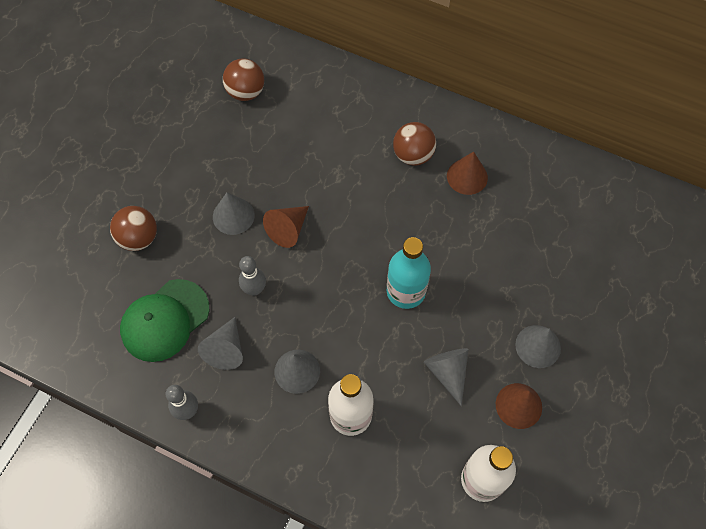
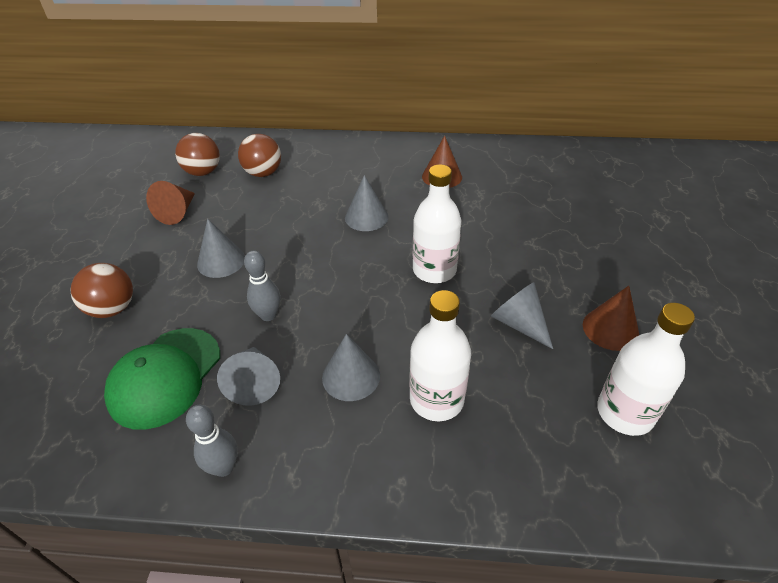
camera: 20 degrees left, 20 degrees down
brown cone [263,206,309,248] -> brown cone moved to [146,181,195,225]
turquoise bottle [387,237,431,309] -> white bottle [413,164,462,283]
brown ball [393,122,436,166] -> brown ball moved to [238,134,281,177]
grey cone [515,325,561,368] -> grey cone moved to [345,175,389,231]

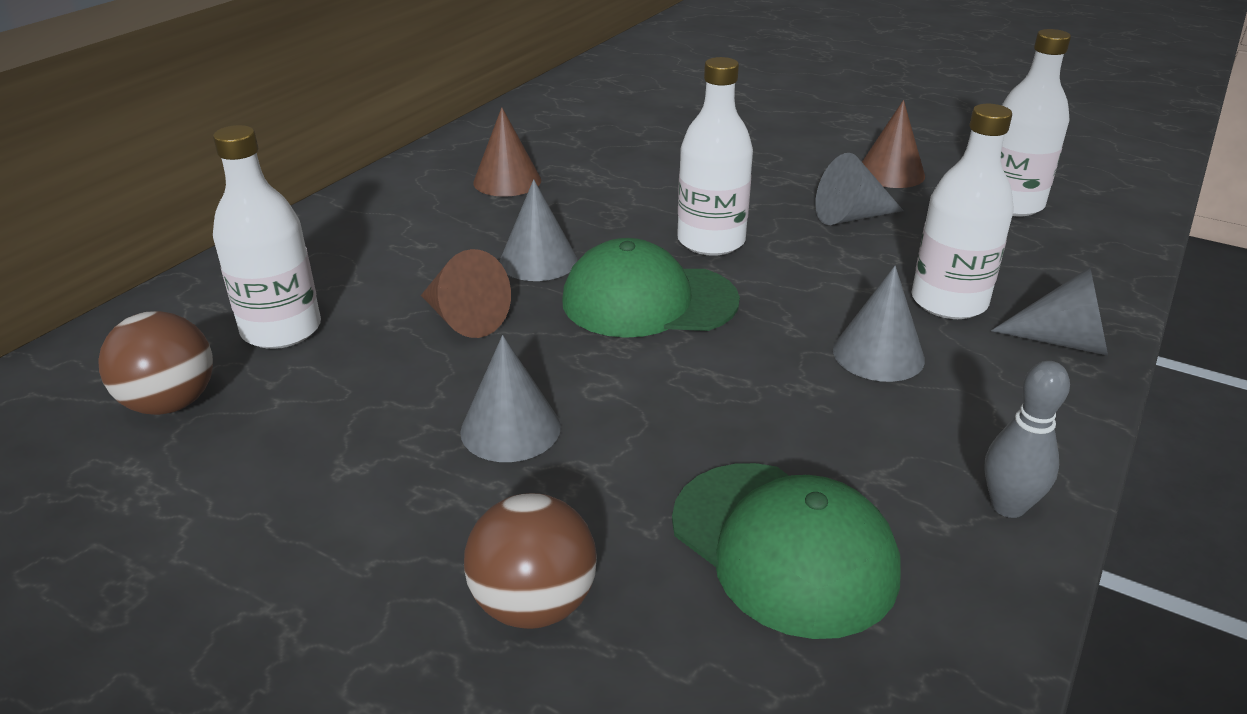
camera: 65 degrees left, 10 degrees down
brown cone [146,181,195,225] -> brown cone moved to [421,249,511,338]
grey cone [217,347,280,406] -> grey cone moved to [991,267,1108,356]
brown ball [238,134,281,177] -> white bottle [213,125,321,349]
grey bowling pin [244,251,281,321] -> none
none -> green cap [562,238,740,338]

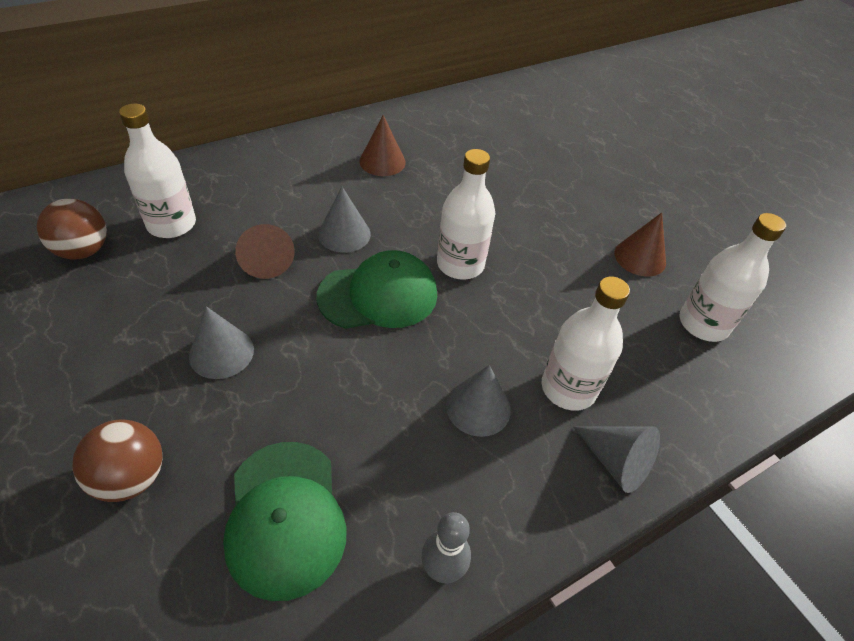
camera: 25 degrees right, 15 degrees up
green cap [562,238,740,338] -> green cap turned 135 degrees clockwise [317,250,437,329]
grey cone [815,153,904,225] -> none

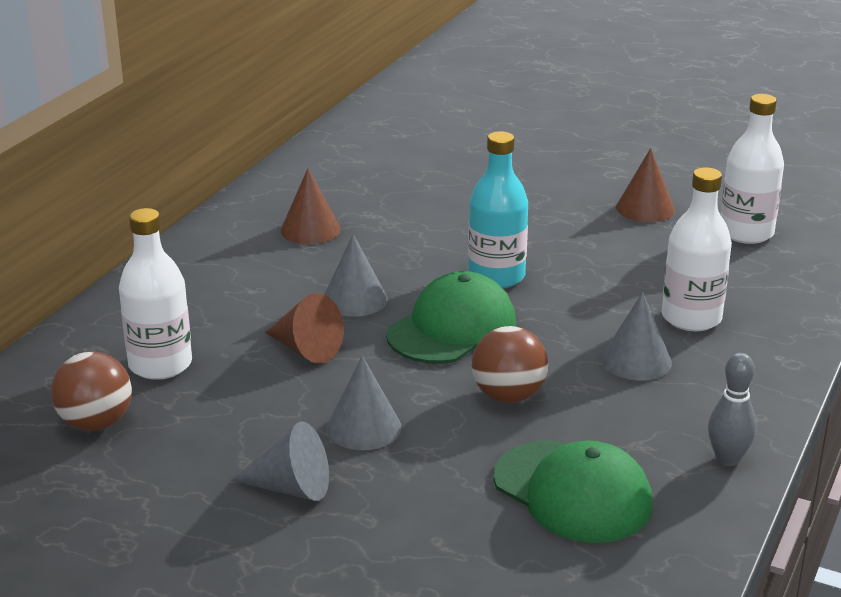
camera: 30 degrees left, 20 degrees down
brown ball [72,419,163,502] -> brown ball moved to [471,326,548,403]
white bottle [437,149,495,280] -> turquoise bottle [468,131,528,288]
grey cone [573,427,660,493] -> grey cone moved to [231,421,329,501]

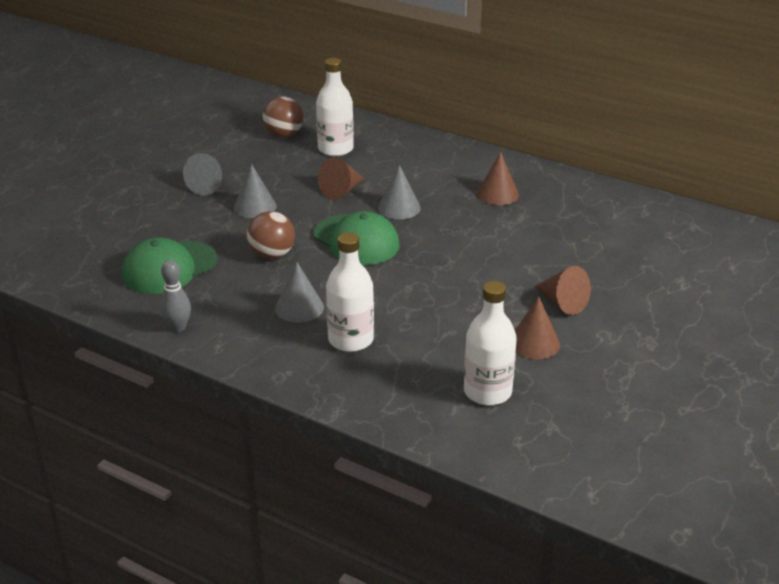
camera: 95 degrees right, 5 degrees up
turquoise bottle [468,131,528,288] -> none
none -> brown cone [534,266,591,315]

